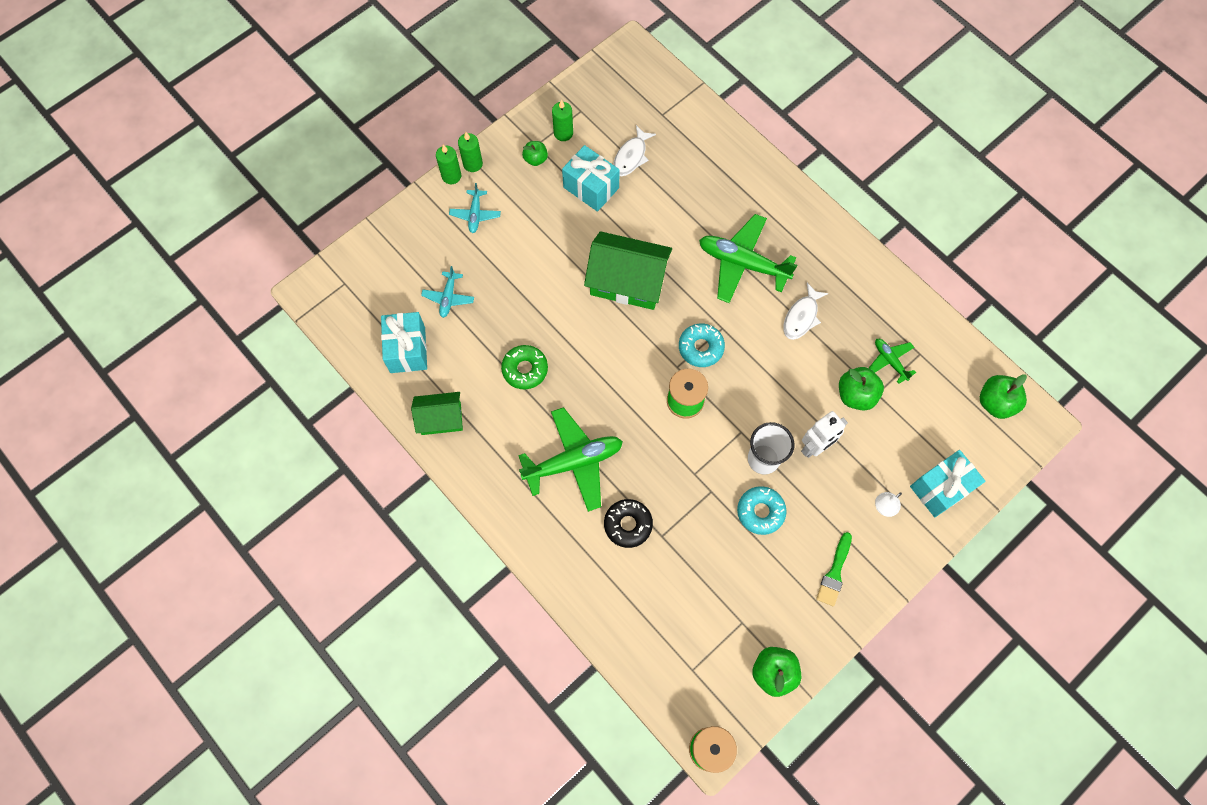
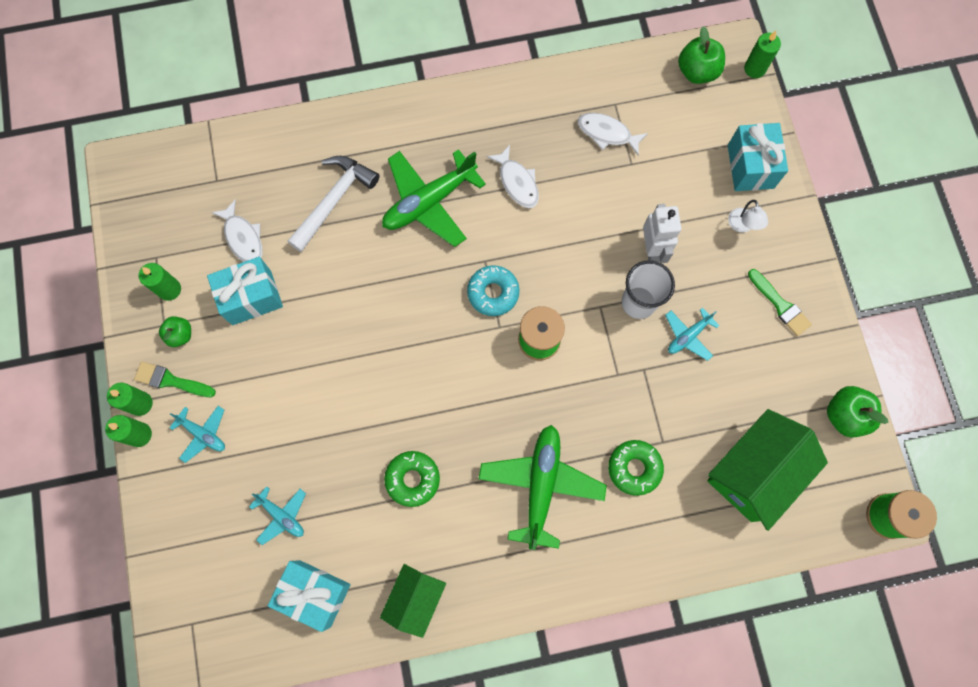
camera: 60 degrees left, 5 degrees up
green house [584,231,672,310] -> green house moved to [707,409,828,531]
black donut [604,499,653,548] -> green donut [608,440,664,496]
turquoise donut [737,486,787,535] -> turquoise plane [665,308,720,361]
green apple [839,367,884,411] -> none
green plane [869,339,916,384] -> white fish [577,113,648,156]
none -> green brush [134,361,216,397]
none -> white hammer [287,156,380,252]
none -> green candle [744,31,781,78]

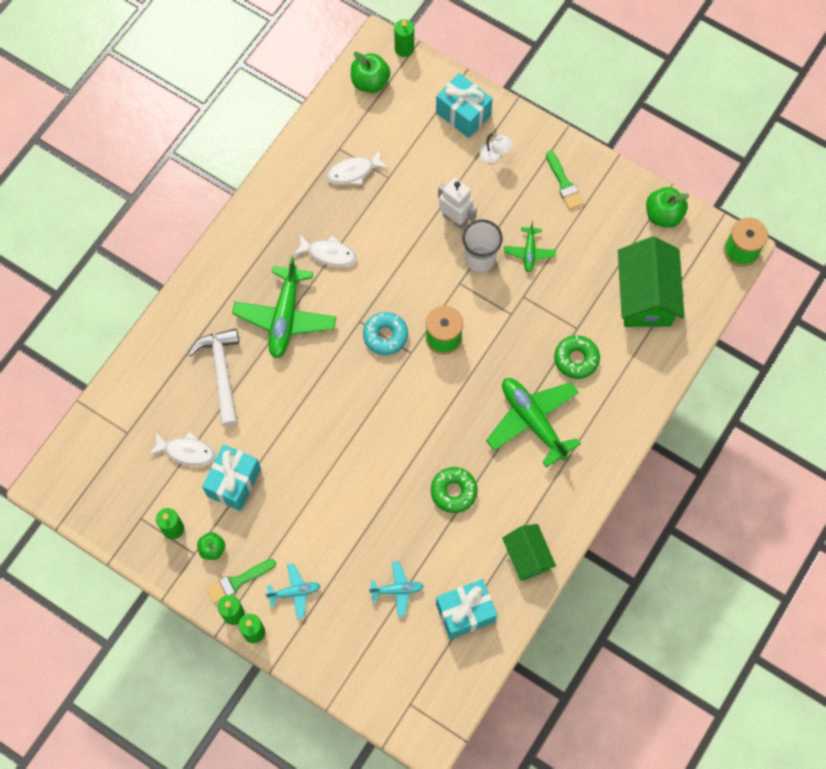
camera: 45 degrees left, 5 degrees down
turquoise plane [665,308,720,361] -> green plane [504,221,556,272]
green brush [748,269,812,336] -> green brush turned 60 degrees clockwise [546,151,584,210]

